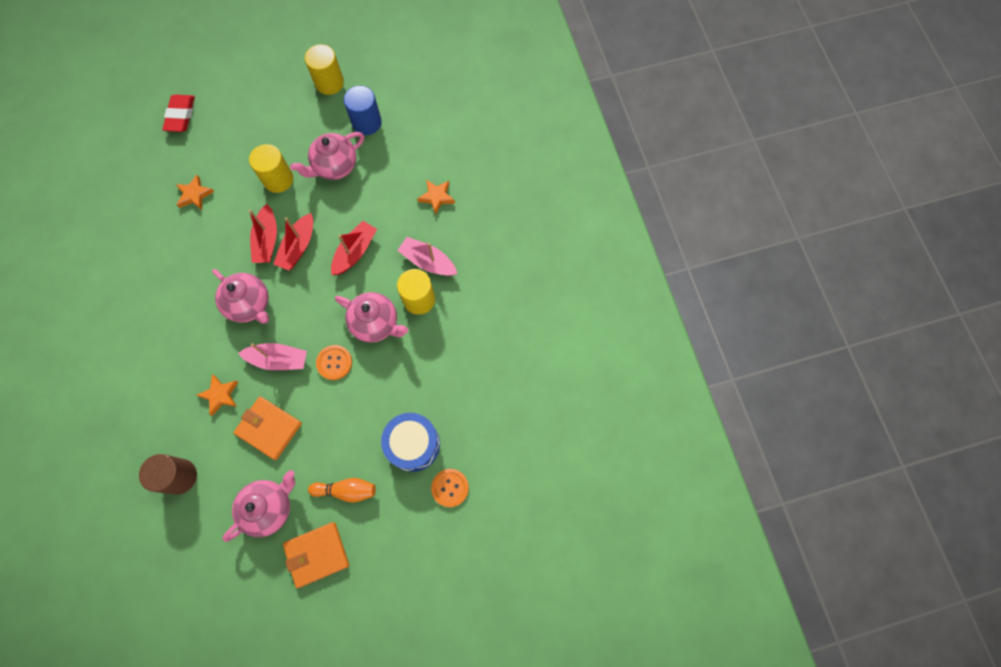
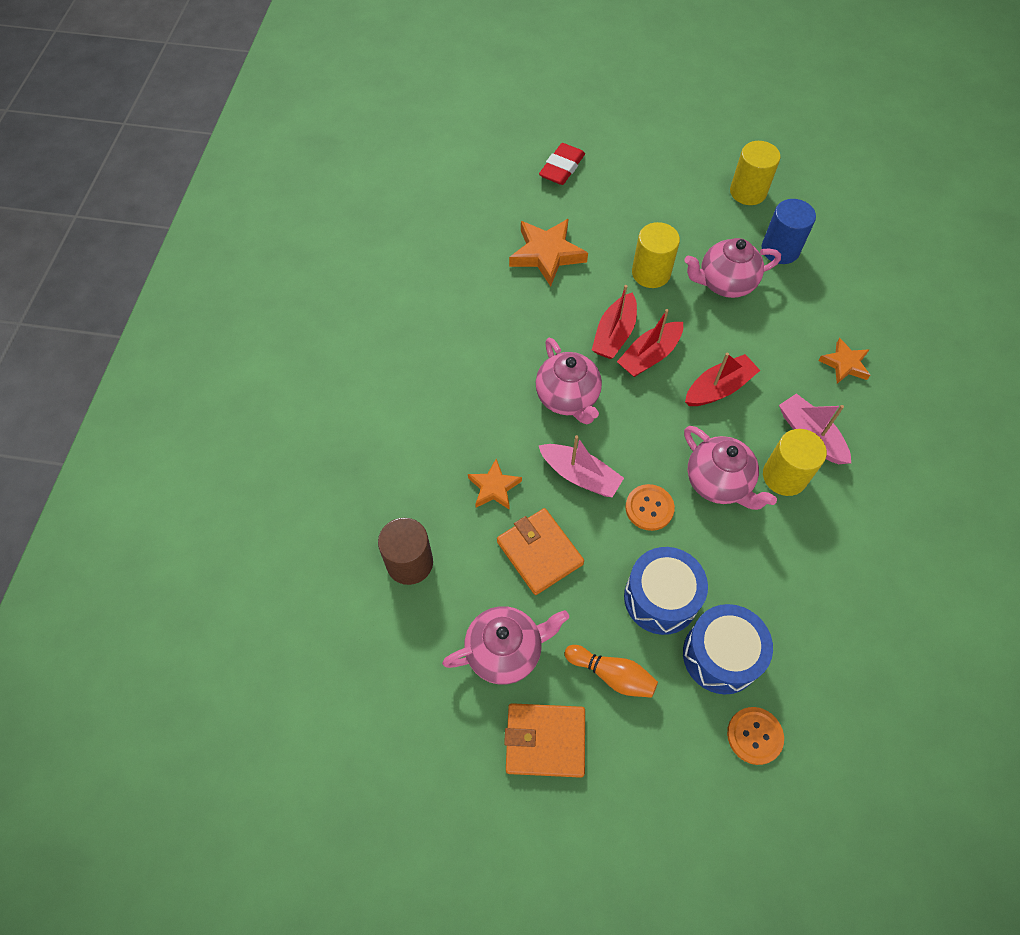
camera: 25 degrees right, 10 degrees down
orange star [175,175,214,210] -> orange star [509,219,588,287], size x1.67
none -> blue drum [624,547,708,635]

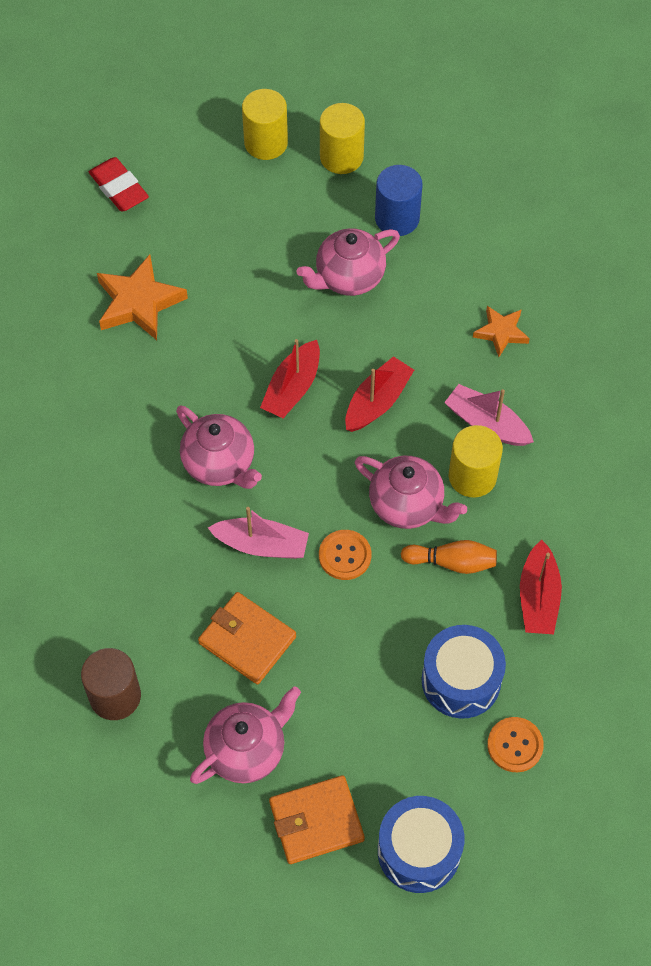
camera: 20 degrees left, 0 degrees up
orange star [468,459,522,510] -> none
red eraser [539,143,585,185] -> red eraser turned 45 degrees counterclockwise [89,157,149,212]
orange bowling pin [565,645,658,698] -> orange bowling pin moved to [401,540,497,574]
red boat [592,285,637,359] -> red boat moved to [520,540,562,634]
blue drum [624,547,708,635] -> blue drum moved to [378,796,465,893]
yellow cylinder [632,222,680,288] -> yellow cylinder moved to [242,89,288,160]

